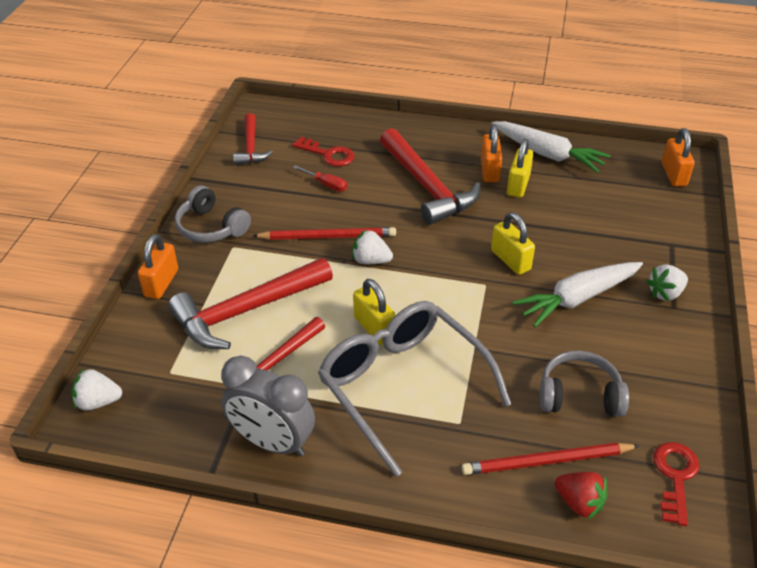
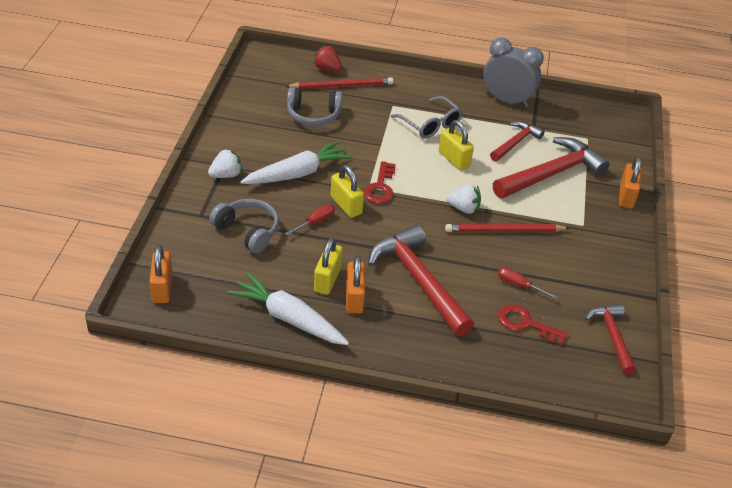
camera: 175 degrees right, 0 degrees up
white strawberry [71,369,122,411] -> none
grey headphones [175,185,251,243] -> grey headphones moved to [209,199,279,253]
grey glasses [318,301,511,477] -> grey glasses [390,96,463,139], size x0.57
red key [653,442,699,526] -> red key moved to [364,161,396,204]
none -> red screwdriver [285,204,335,235]

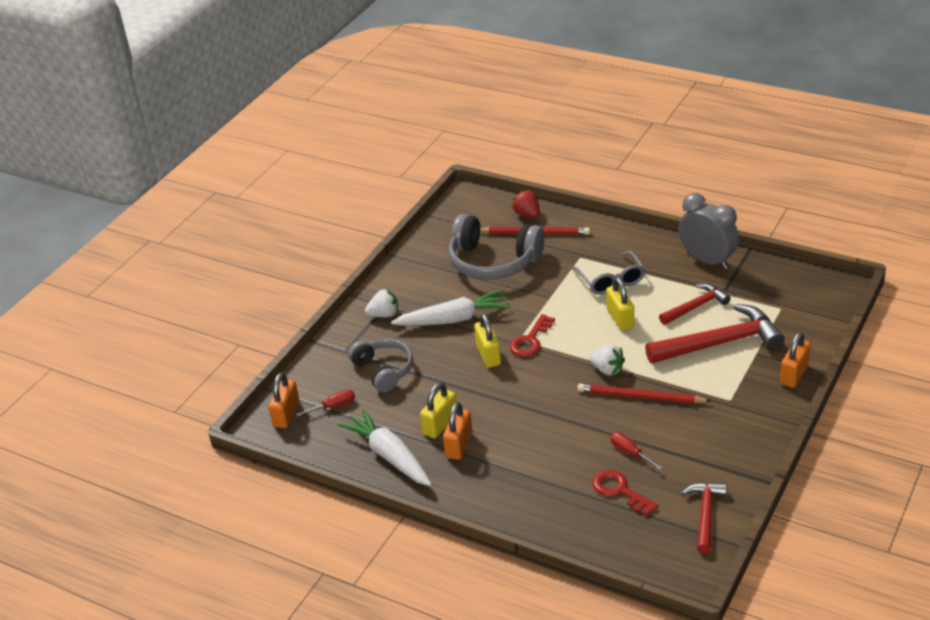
camera: 25 degrees right, 5 degrees down
red screwdriver [285,204,335,235] -> red screwdriver moved to [296,390,355,417]
grey headphones [287,87,343,126] -> grey headphones [449,214,545,280], size x1.59
red hammer [368,225,474,336] -> none

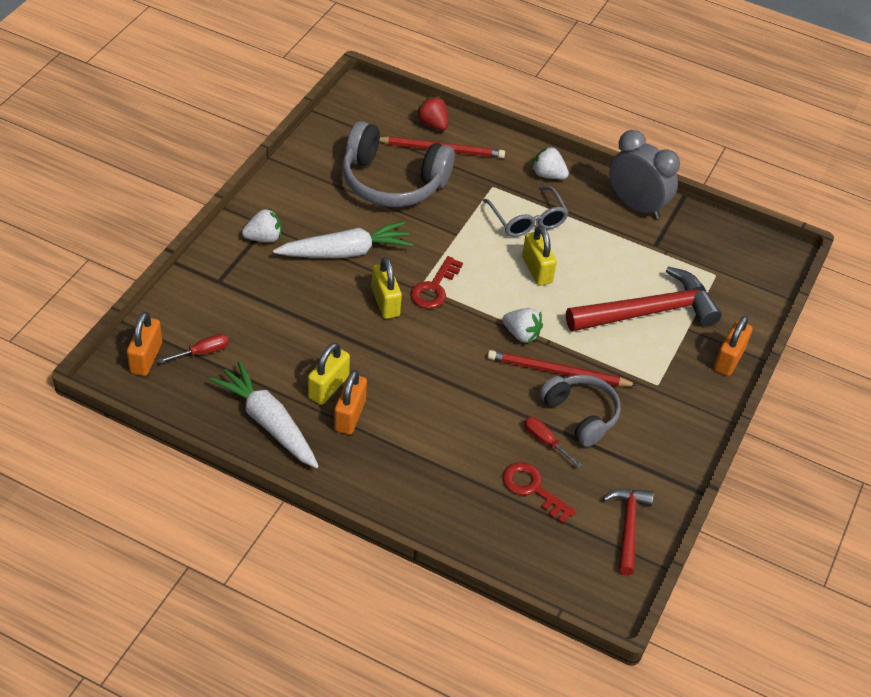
camera: 10 degrees left, 10 degrees up
grey headphones [348,339,413,392] -> grey headphones moved to [539,375,621,447]
red hammer [659,284,731,325] -> none
none -> white strawberry [532,146,569,179]

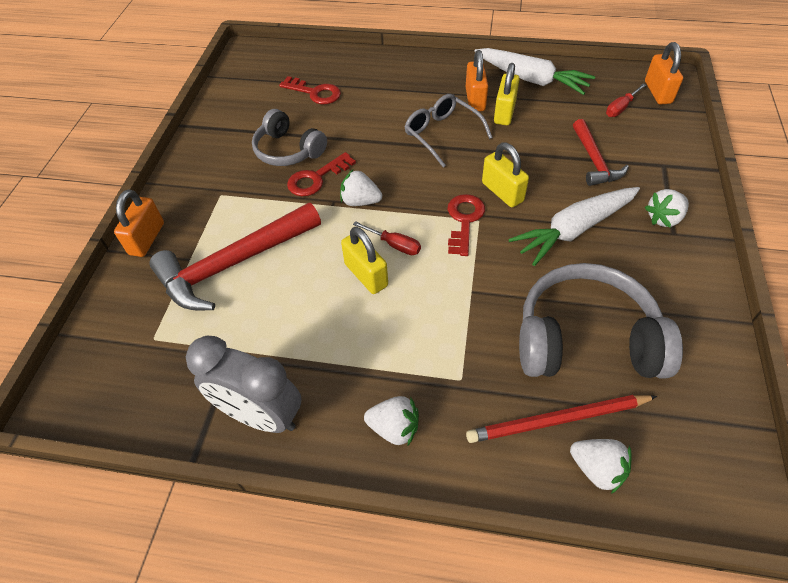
camera: 170 degrees right, 5 degrees up
red strawberry [415,96,448,131] -> white strawberry [570,439,631,494]
grey glasses [483,186,569,237] -> grey glasses moved to [405,94,493,168]
red pencil [487,350,638,386] -> red key [287,152,356,196]
red screwdriver [524,417,582,468] -> red screwdriver moved to [353,221,421,255]
red hammer [603,489,654,575] -> red hammer moved to [573,119,629,186]

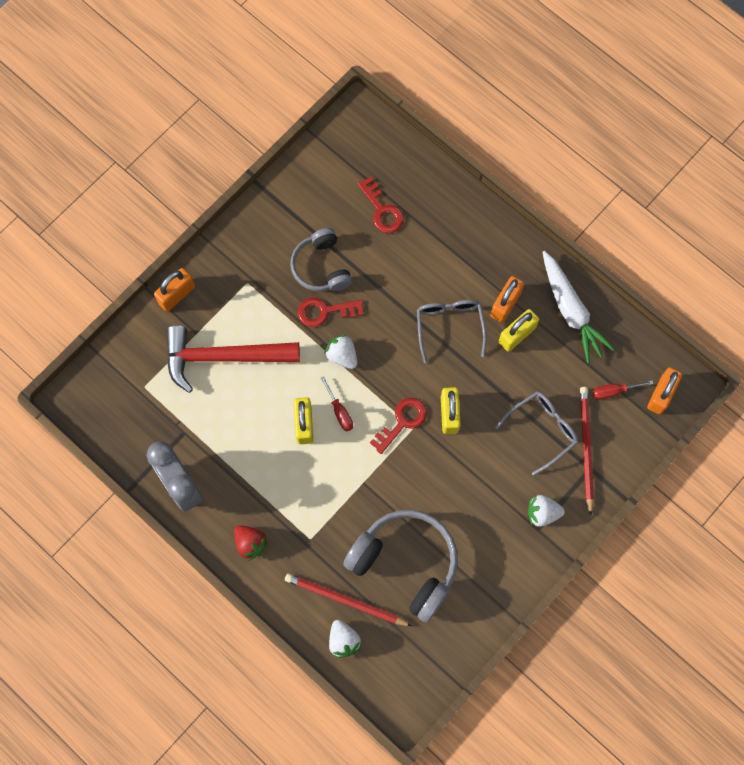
camera: 30 degrees right, 20 degrees up
white strawberry [364,396,419,445] -> red strawberry [234,525,269,561]
white carrot [508,187,640,266] -> none
red hammer [573,119,629,186] -> grey glasses [495,392,578,476]
none -> red pencil [580,387,594,516]

